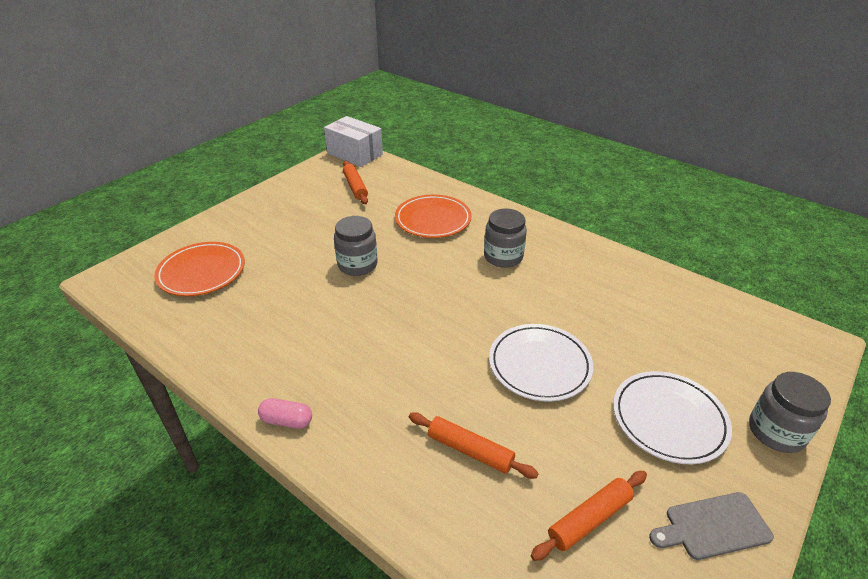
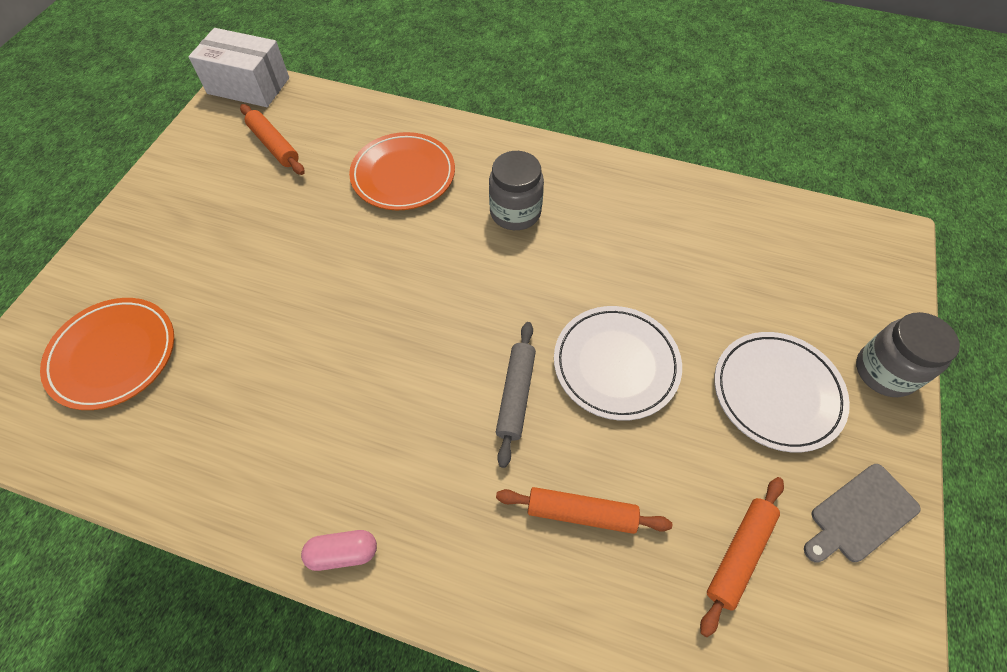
camera: 20 degrees left, 20 degrees up
grey jar [334,216,378,276] -> none
none -> grey rolling pin [496,322,536,468]

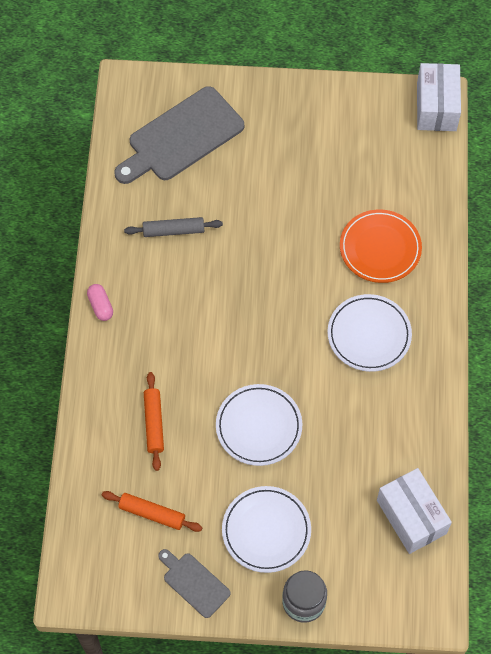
camera: 75 degrees right, 5 degrees up
orange plate [40,298,174,410] -> grey cutting board [114,86,244,184]
orange rolling pin [240,104,305,175] -> none
grey jar [489,151,544,230] -> white plate [327,294,412,372]
grey rolling pin [496,322,536,468] -> grey rolling pin moved to [124,217,223,237]
none -> white box [377,468,452,554]

